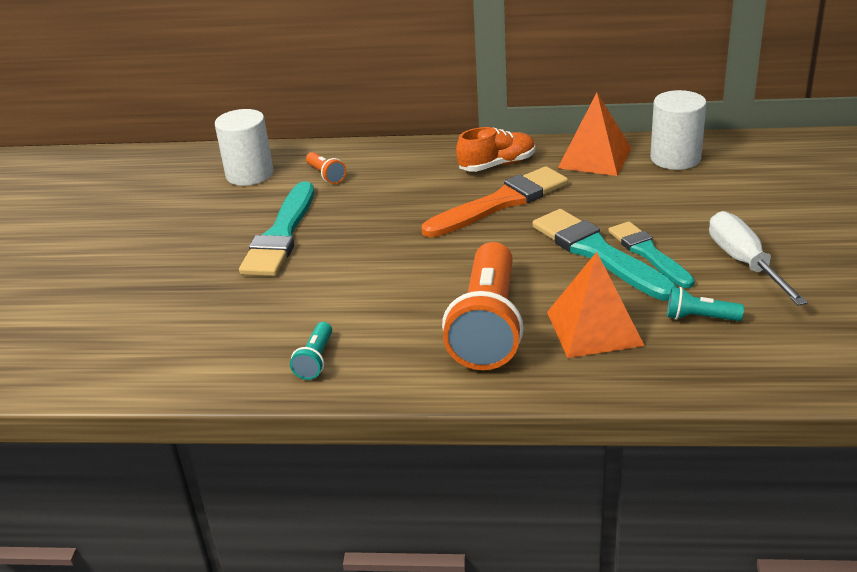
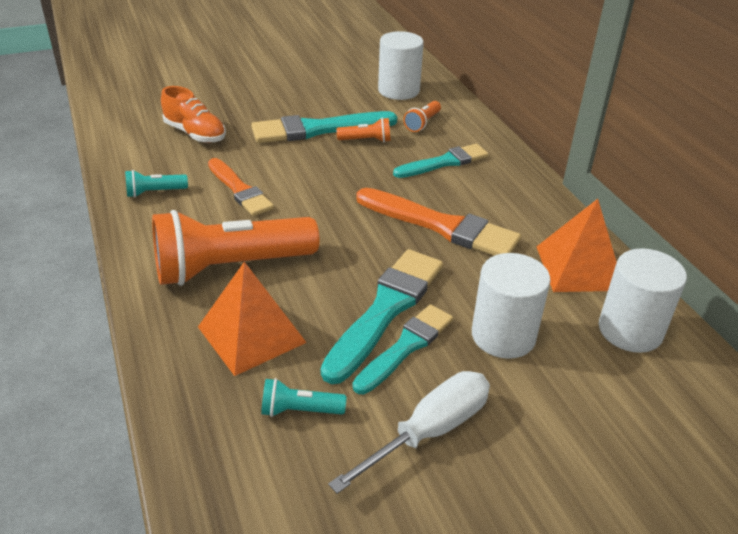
camera: 60 degrees right, 5 degrees up
orange shoe [456,127,535,172] -> orange shoe moved to [161,86,226,143]
turquoise flashlight [667,287,744,321] -> turquoise flashlight turned 75 degrees counterclockwise [261,378,346,417]
none -> orange brush [208,158,274,216]
none -> orange flashlight [336,118,391,142]
none -> turquoise brush [393,144,488,178]
none -> white cylinder [472,253,551,359]

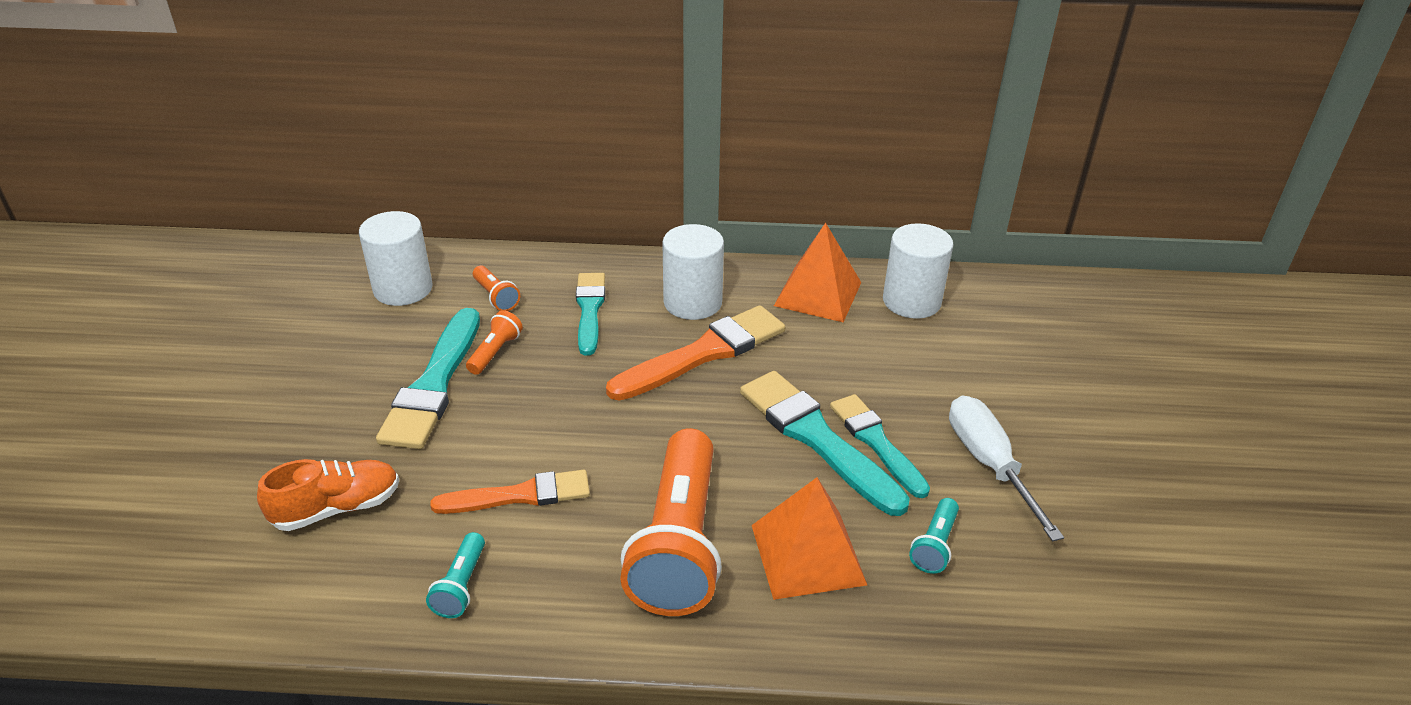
camera: 65 degrees left, 0 degrees up
white cylinder [472,253,551,359] -> white cylinder moved to [662,224,724,320]

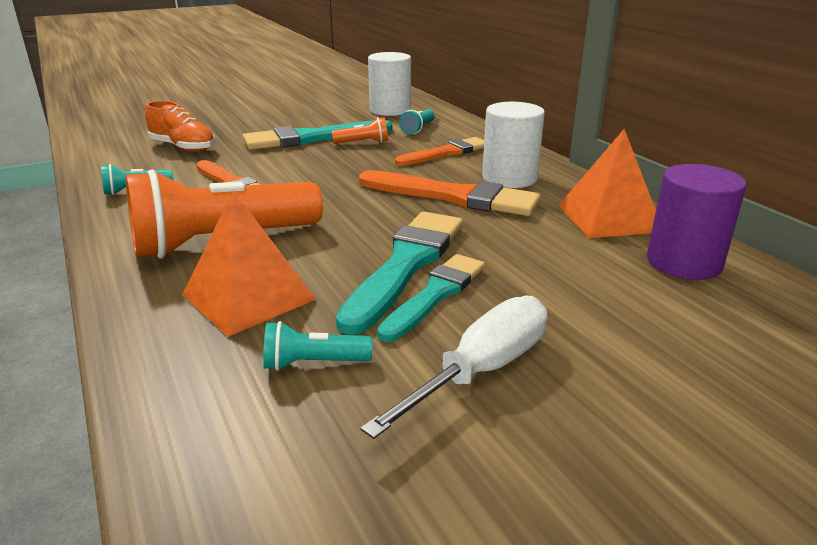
camera: 60 degrees right, 10 degrees down
orange flashlight [473,266,520,311] -> turquoise flashlight [399,109,435,134]
turquoise brush [576,273,605,356] -> orange brush [395,137,484,166]
white cylinder [883,223,954,319] -> purple cylinder [647,164,746,280]

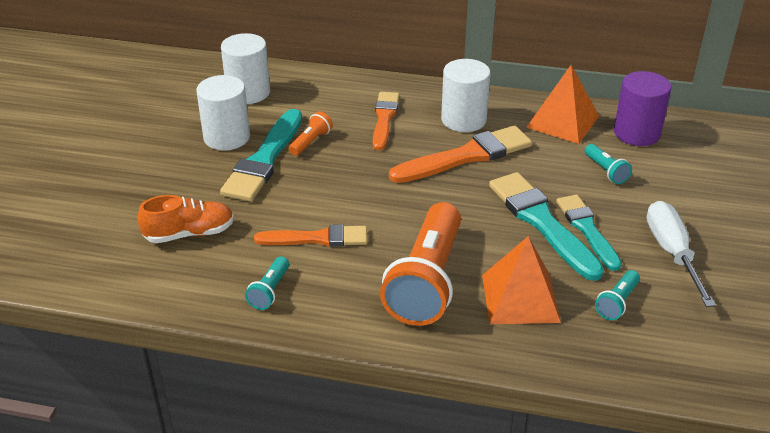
camera: 50 degrees left, 10 degrees up
turquoise flashlight [399,109,435,134] -> turquoise flashlight moved to [585,144,632,184]
none -> white cylinder [196,75,250,150]

